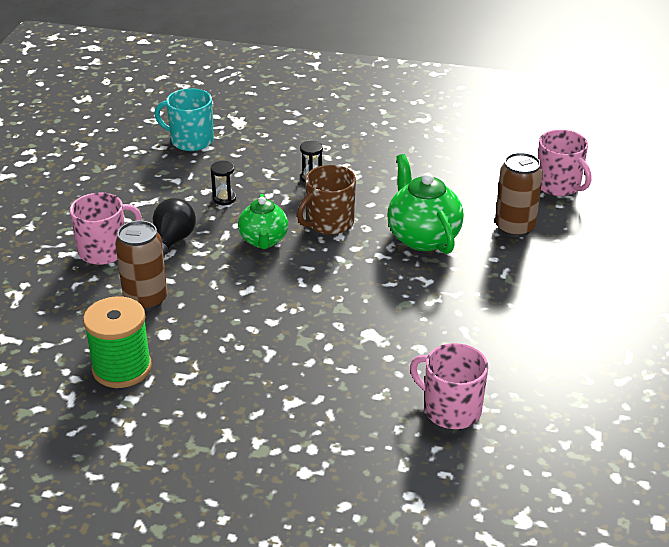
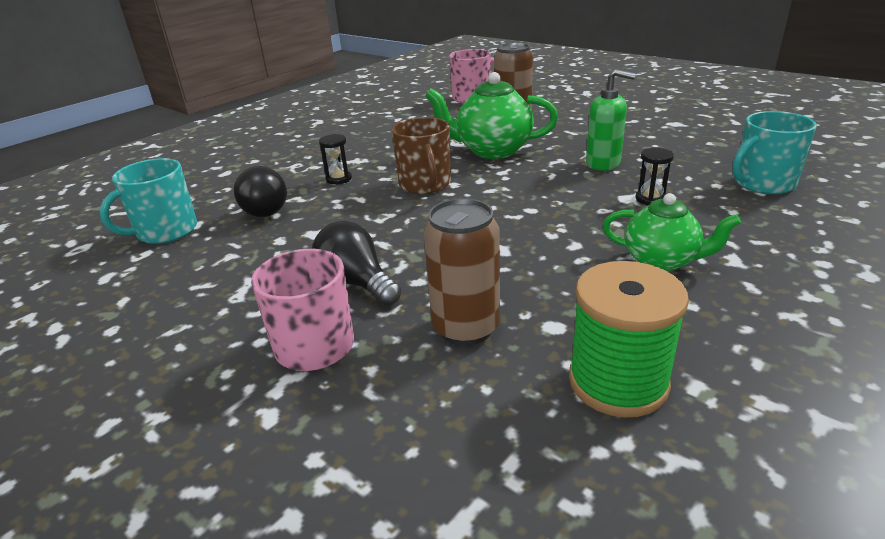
camera: 60 degrees left, 5 degrees down
black hourglass [210,161,236,205] -> black hourglass moved to [636,148,674,205]
green teapot [238,194,288,249] -> green teapot moved to [603,193,741,272]
pink mug [410,343,488,429] -> turquoise mug [732,111,817,194]
none -> black light bulb [234,166,287,217]
none -> green soap dispenser [586,69,636,171]

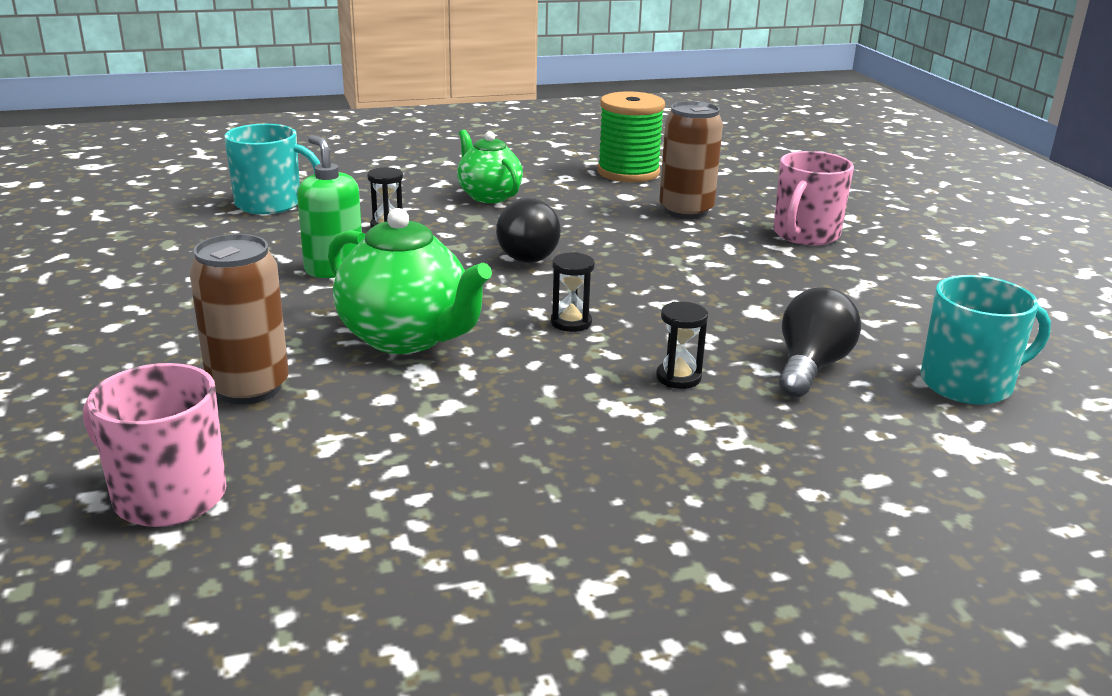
camera: 150 degrees left, 5 degrees down
black light bulb [312,221,401,306] -> black light bulb moved to [496,198,561,263]
brown mug [391,117,451,194] -> black hourglass [551,252,595,332]

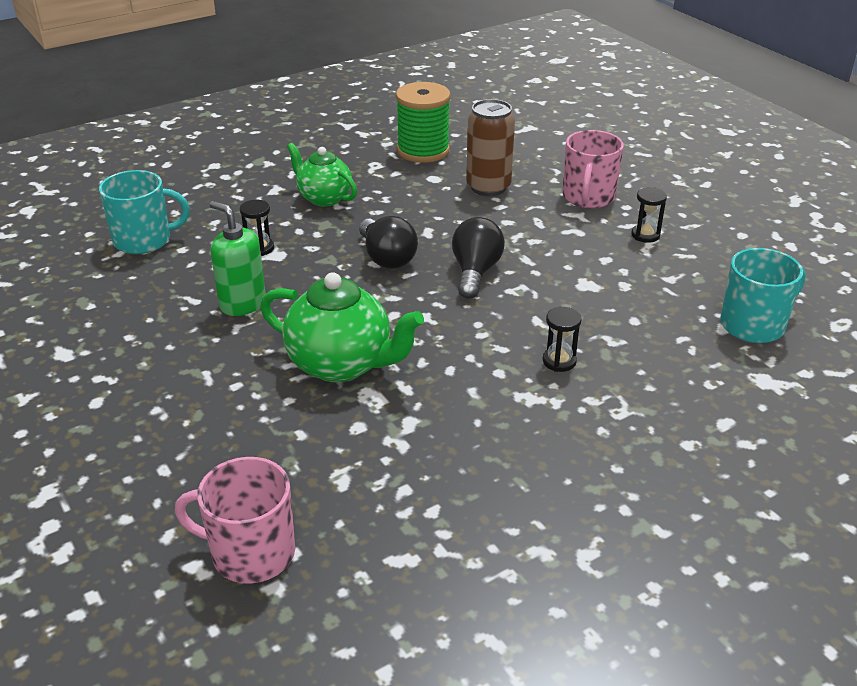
camera: 15 degrees left, 10 degrees up
brown can [189,234,289,405] -> none
black hourglass [551,252,595,332] -> black hourglass moved to [631,187,667,243]
black light bulb [779,287,861,397] -> black light bulb moved to [452,217,505,298]

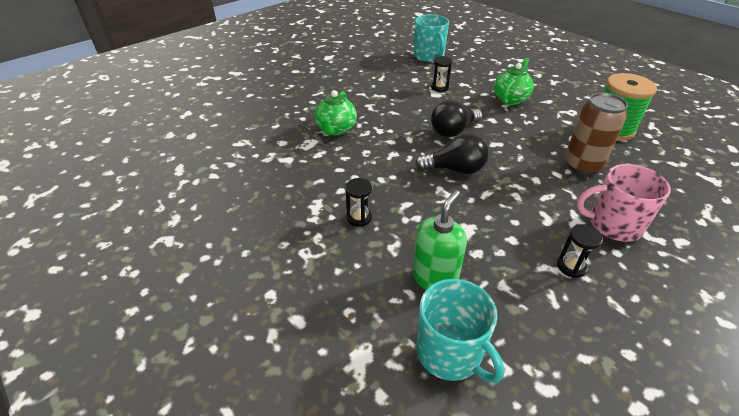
camera: 80 degrees right, 5 degrees up
pink mug [175,457,295,584] -> none
green soap dispenser [210,201,266,316] -> green soap dispenser moved to [413,190,467,290]
green teapot [260,272,424,382] -> green teapot [315,90,357,135], size x0.66

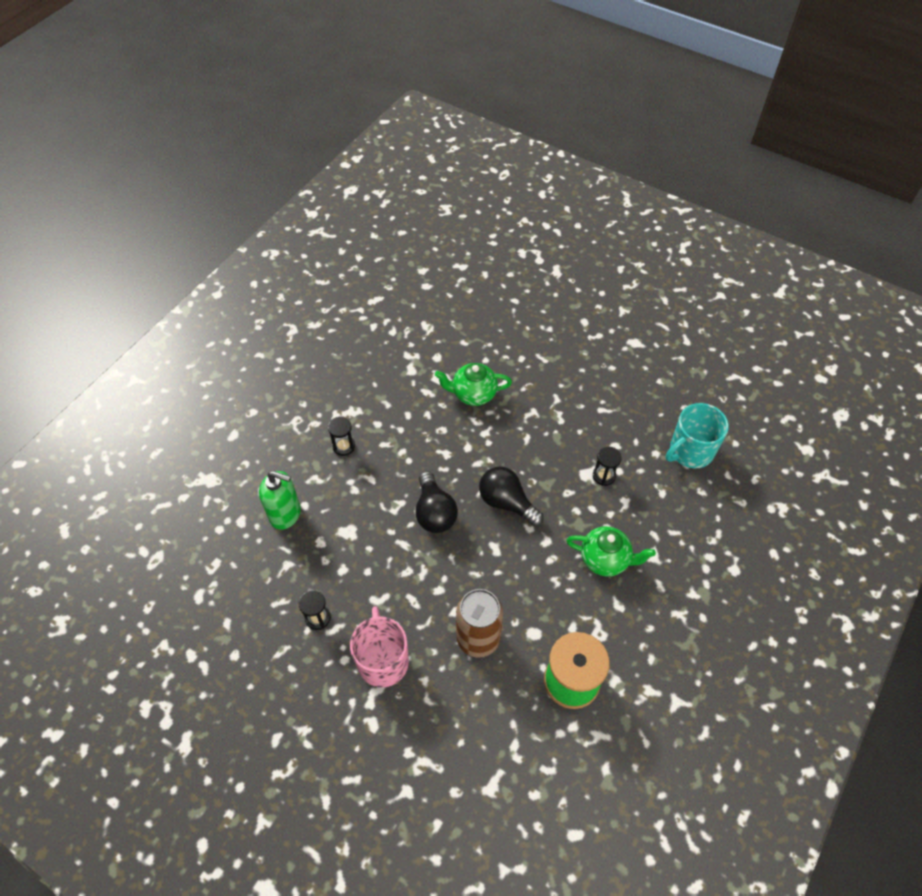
camera: 75 degrees right, 15 degrees up
turquoise mug [416,279,504,383] -> none

